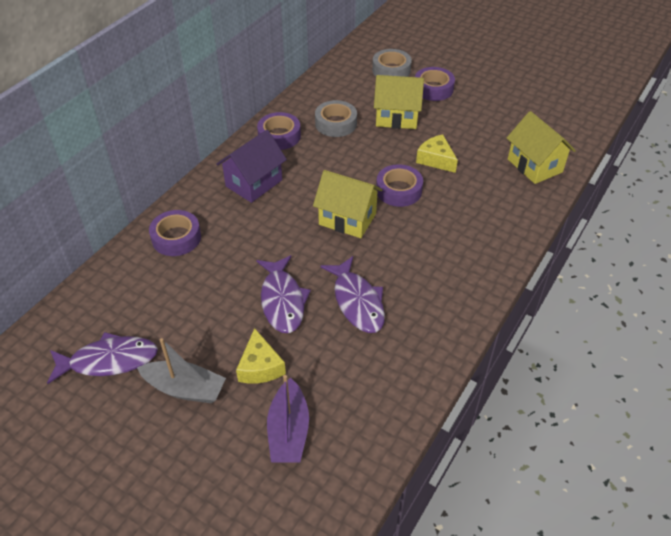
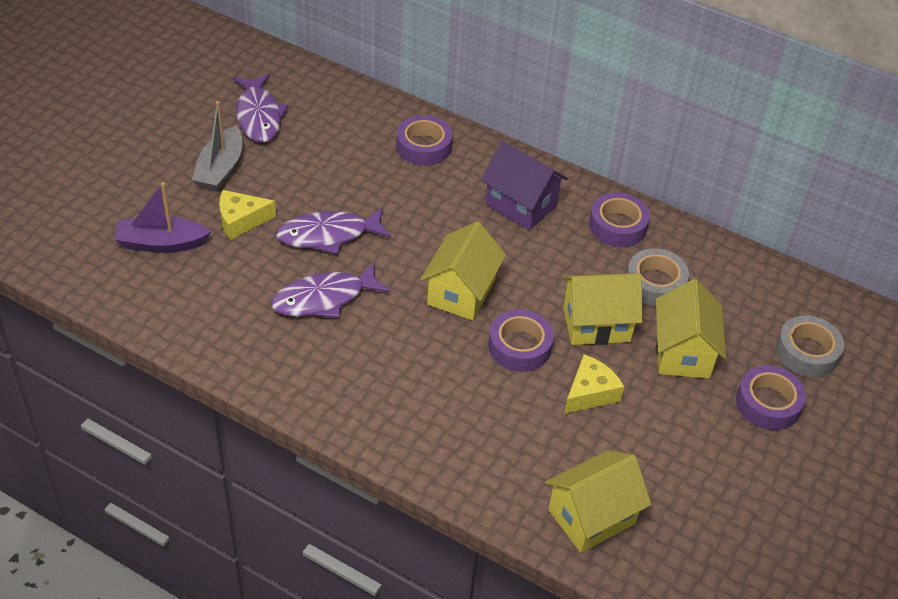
camera: 85 degrees right, 0 degrees up
none -> yellow house [562,273,643,345]

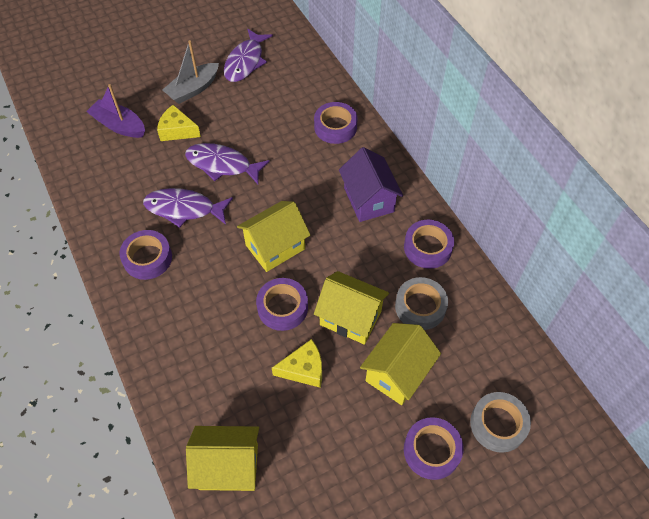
camera: 35 degrees right, 10 degrees up
none -> purple tape [119,230,172,280]

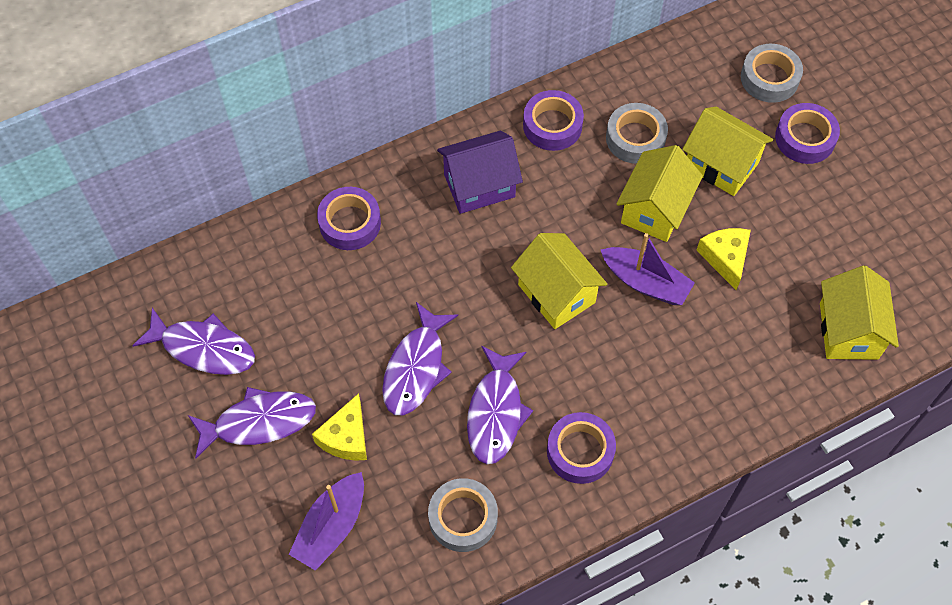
camera: 90 degrees left, 5 degrees up
grey boat [162,40,219,104] -> purple fish [188,387,316,458]
purple tape [256,278,308,331] -> purple boat [601,233,695,305]
none -> grey tape [428,478,498,552]

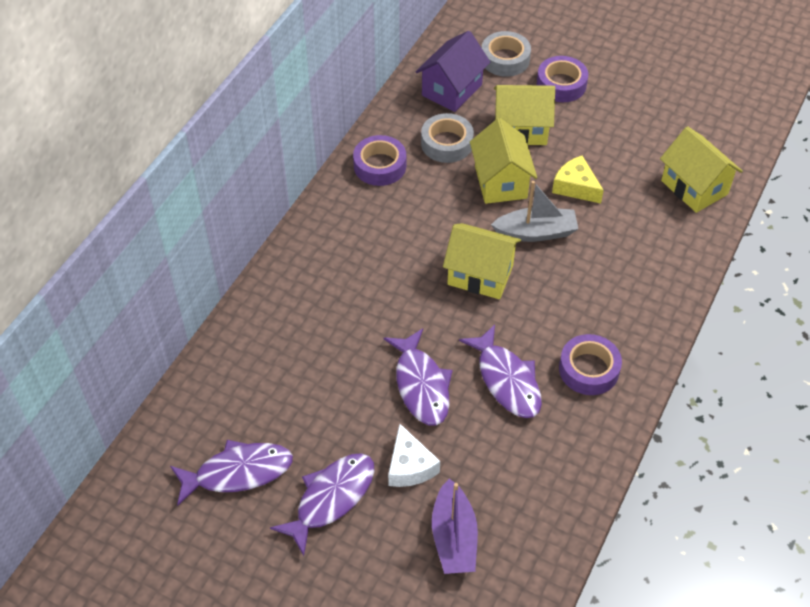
camera: 35 degrees left, 10 degrees down
yellow cheese [312,393,367,461] -> white cheese [388,424,440,487]
purple tape [317,187,381,250] -> none
grey tape [428,478,498,552] -> none
purple house [437,131,523,214] -> purple house moved to [416,31,490,112]
purple boat [601,233,695,305] -> grey boat [491,181,578,242]

